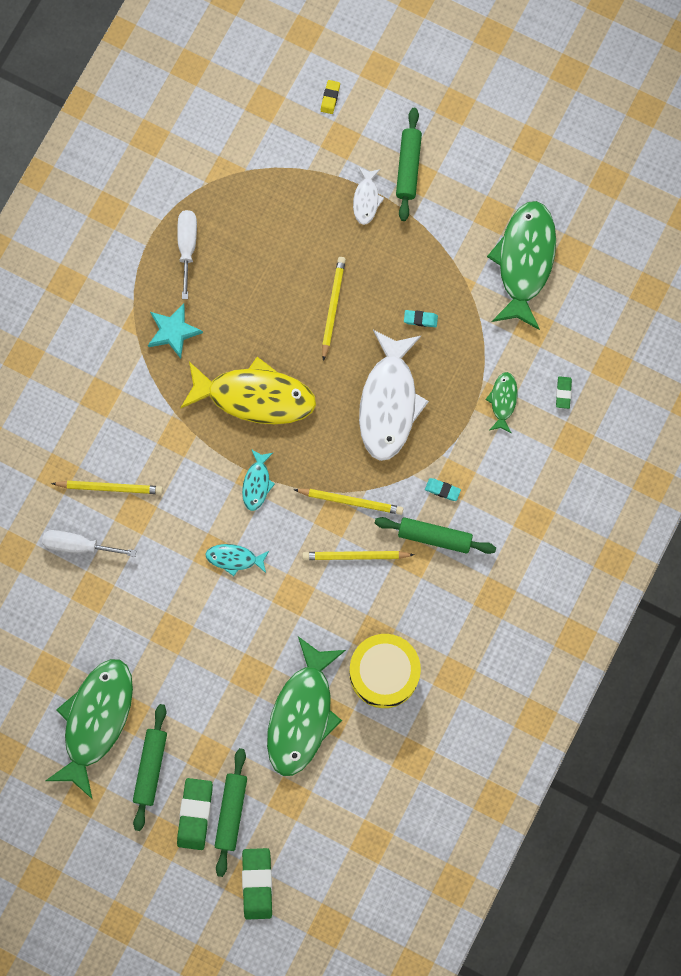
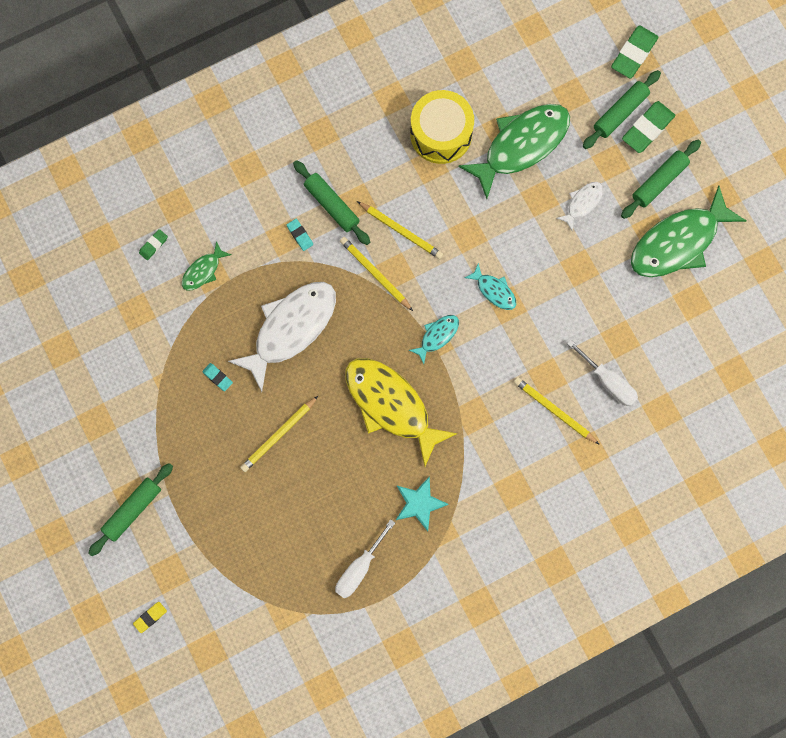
camera: 145 degrees left, 0 degrees up
white fish [353,167,384,225] -> white fish moved to [556,182,603,231]
green fish [487,201,556,330] -> none

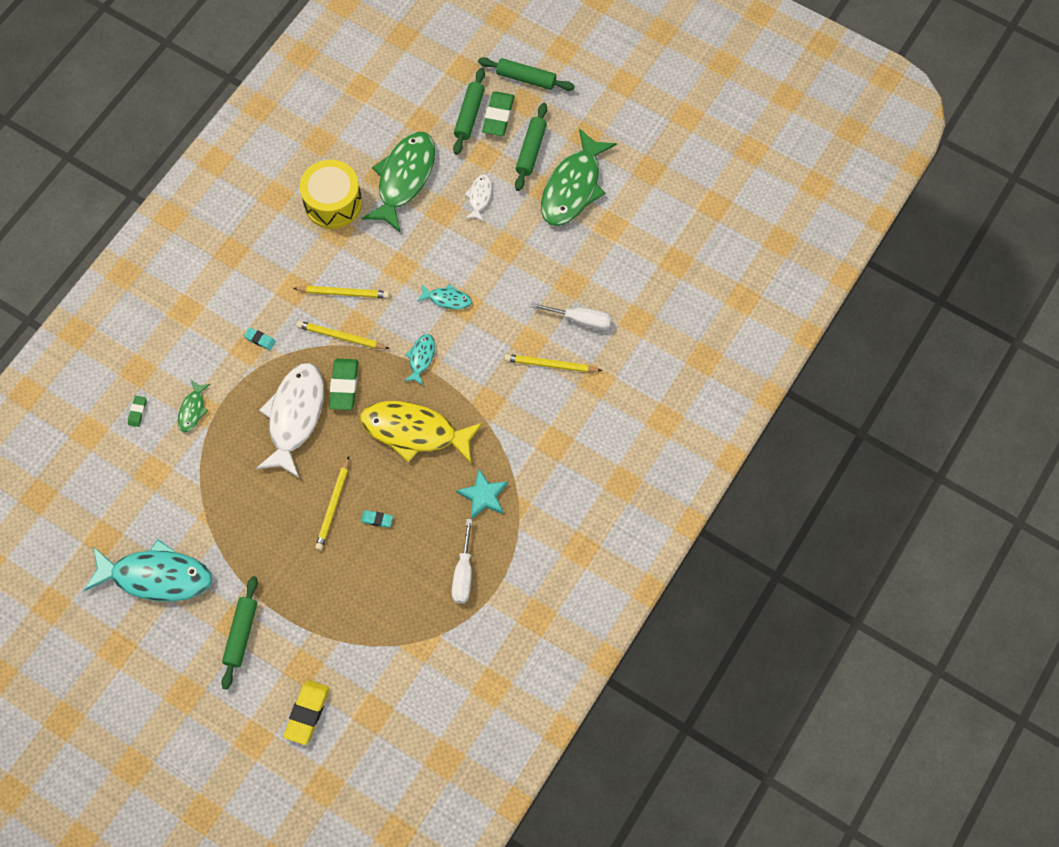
camera: 30 degrees left, 10 degrees down
yellow eraser [133,602,167,633] -> yellow eraser [283,680,330,745], size x1.94
turquoise eraser [202,363,233,391] -> turquoise eraser moved to [361,510,393,528]
green rolling pin [293,160,370,245] -> green rolling pin moved to [478,57,575,91]
green eraser [611,25,659,78] -> green eraser moved to [329,359,358,410]
none -> turquoise fish [84,539,212,602]

